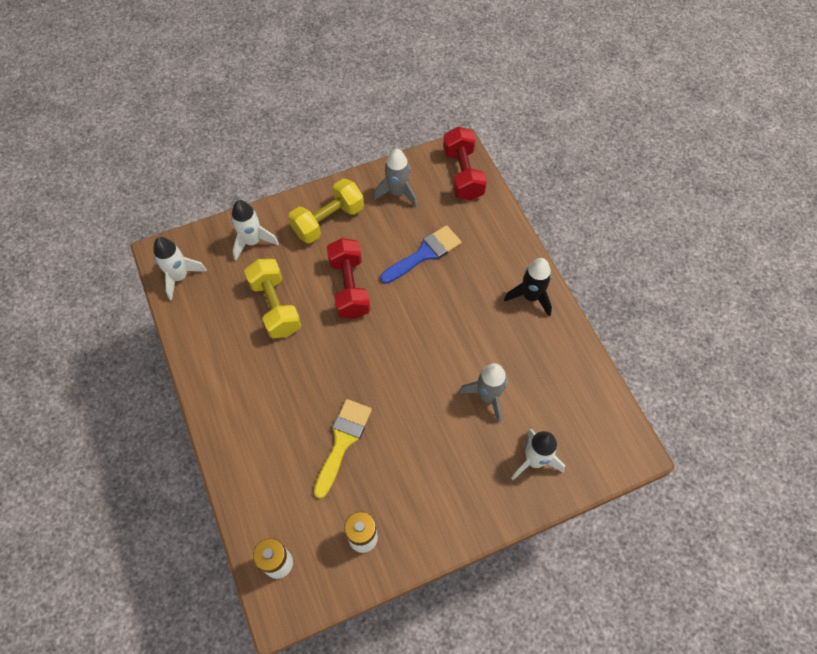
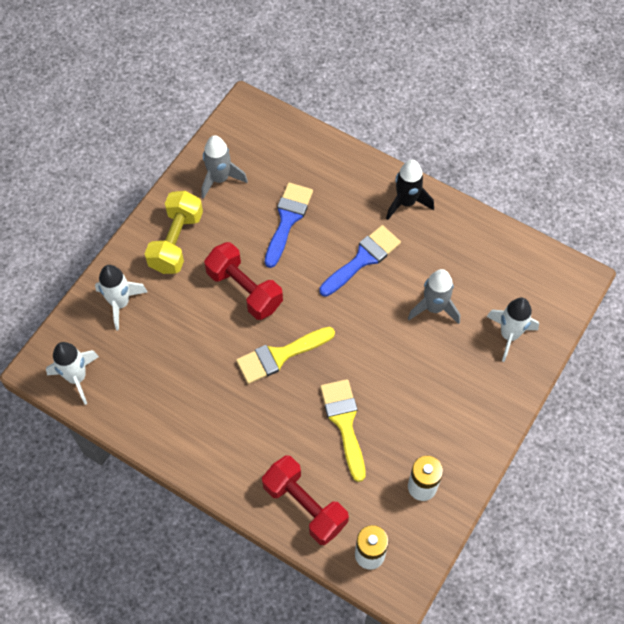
camera: 35 degrees left, 0 degrees up
yellow dumbbell [244,259,301,339] -> none
red dumbbell [443,126,487,201] -> red dumbbell moved to [262,455,349,545]
none -> yellow brush [236,327,335,384]
none -> blue brush [319,225,401,297]

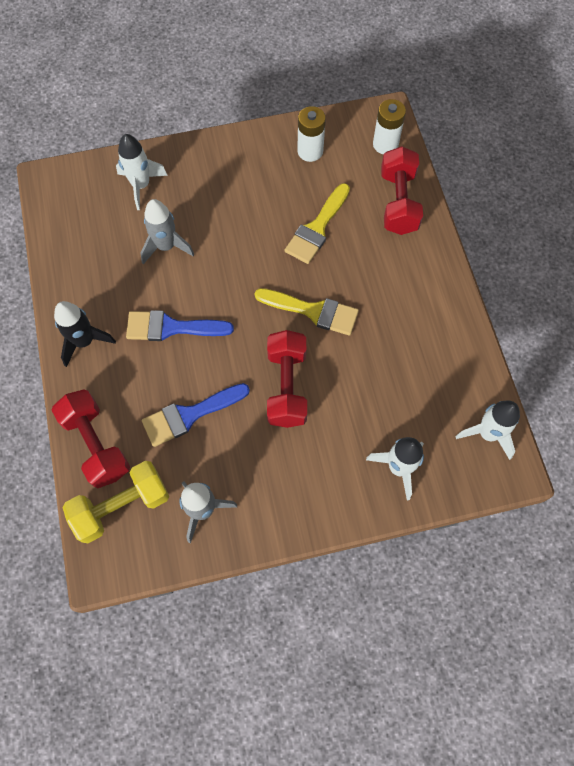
camera: 135 degrees left, 5 degrees up
yellow dumbbell [144,191,203,274] -> yellow dumbbell moved to [63,461,169,543]
none -> red dumbbell [52,389,130,488]

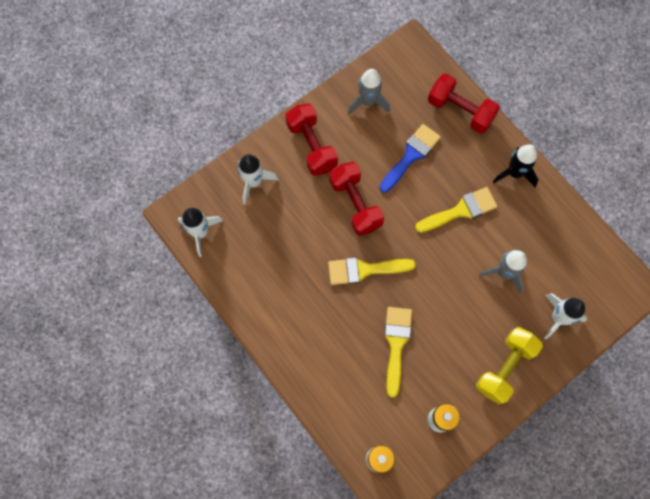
camera: 155 degrees right, 5 degrees up
yellow dumbbell [63,461,169,543] -> yellow dumbbell moved to [476,327,543,405]
blue brush [126,310,234,341] -> yellow brush [415,187,498,233]
red dumbbell [381,146,423,235] -> red dumbbell moved to [285,104,338,176]

